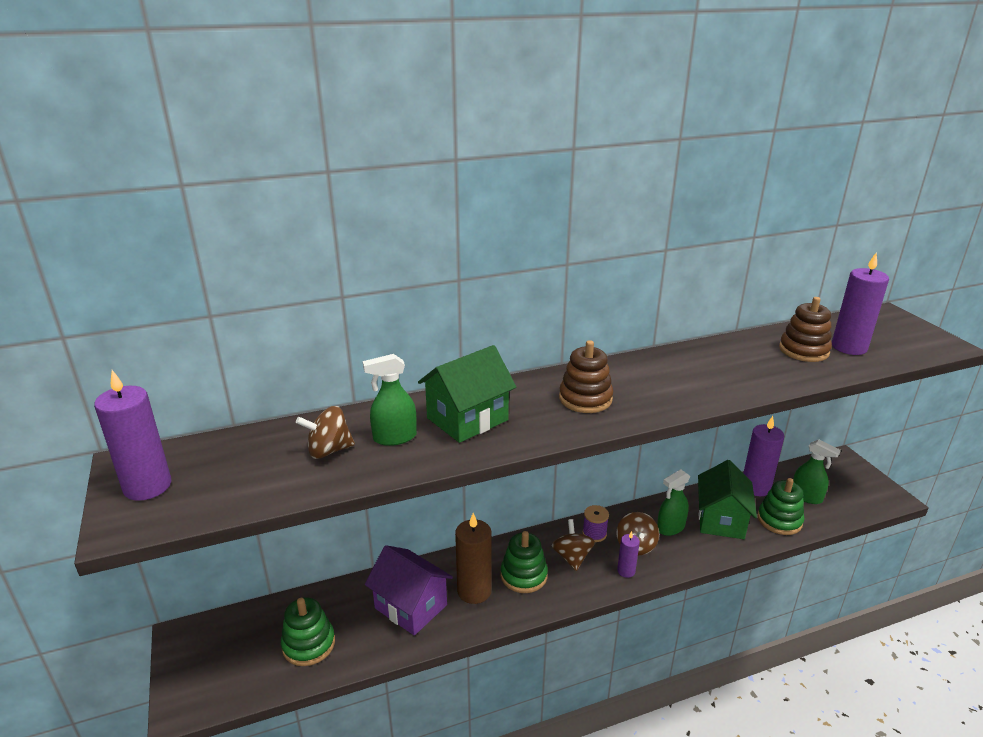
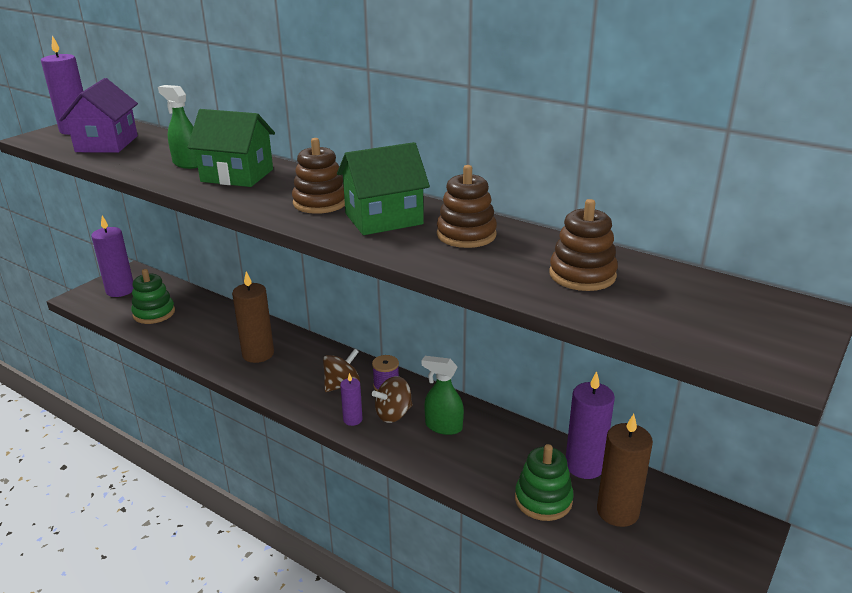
camera: 55 degrees right, 0 degrees up
brown spinning top [296,406,355,459] -> none
purple house [365,545,453,636] -> purple house moved to [59,78,138,153]
green stacking toy [501,531,548,593] -> none
green house [698,460,757,539] -> green house moved to [337,142,430,235]
green spray bottle [793,440,841,504] -> brown candle [597,414,653,527]
purple candle [832,253,889,355] -> purple candle moved to [91,216,133,297]
none -> brown stacking toy [437,165,497,248]

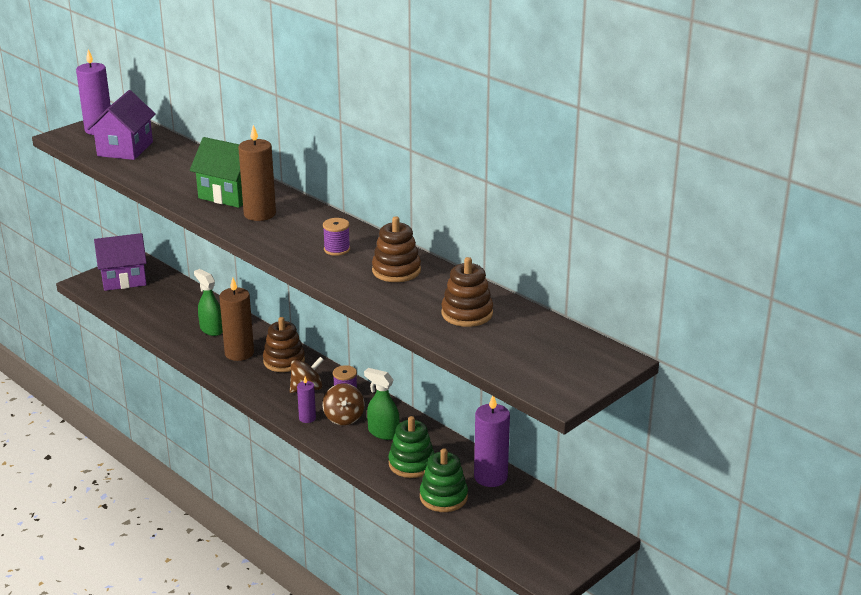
camera: 10 degrees right, 0 degrees up
purple candle [91,216,133,297] -> purple house [94,233,147,291]
green stacking toy [131,269,175,324] -> green stacking toy moved to [389,416,435,478]
green spray bottle [158,85,198,169] -> green spray bottle moved to [194,269,223,336]
brown stacking toy [292,138,345,214] -> brown stacking toy moved to [263,317,305,372]
green house [337,142,430,235] -> purple spool [323,218,350,256]
brown spinning top [372,376,413,423] -> brown spinning top turned 75 degrees counterclockwise [323,383,364,425]
brown candle [597,414,653,527] -> brown candle moved to [238,125,276,221]

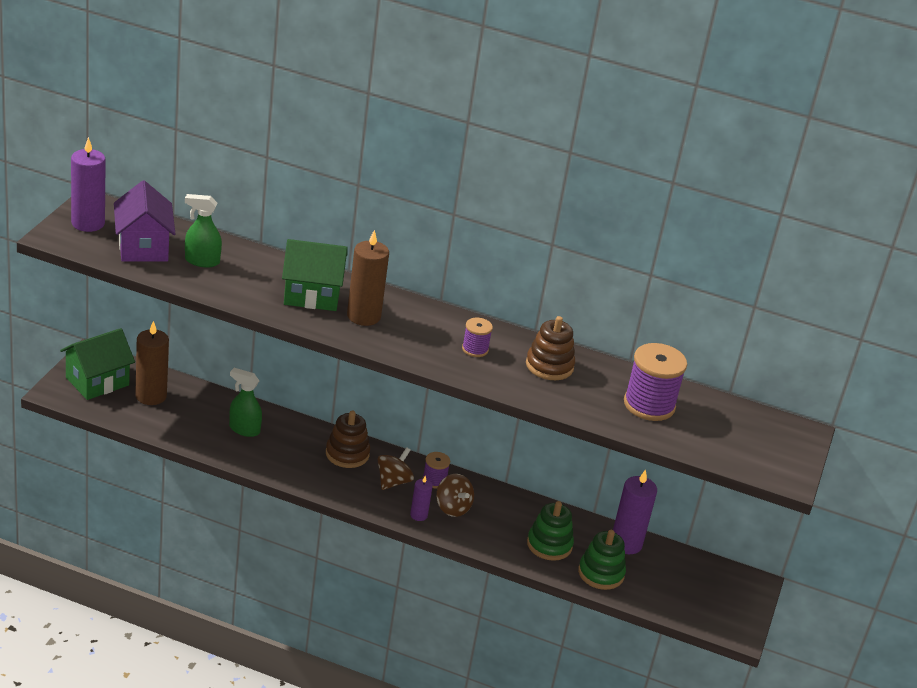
camera: 30 degrees left, 5 degrees up
purple house [94,233,147,291] -> green house [60,328,135,400]
brown candle [219,278,254,361] -> brown candle moved to [135,321,169,405]
green spray bottle [364,368,400,440] -> green spray bottle moved to [185,194,222,267]
brown stacking toy [441,257,493,327] -> purple spool [624,343,687,421]

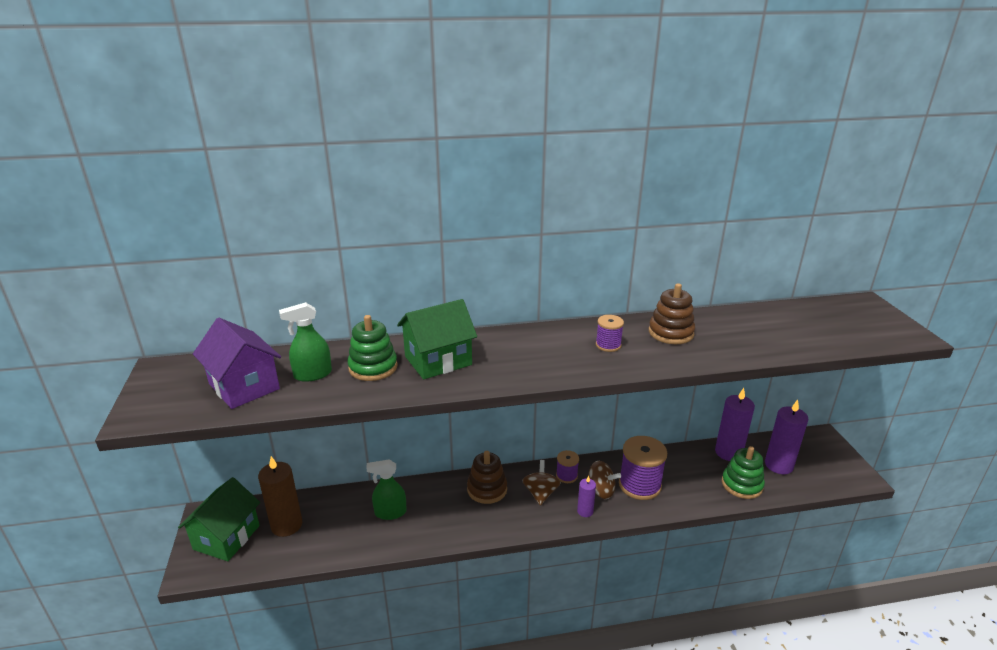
camera: 25 degrees left, 5 degrees down
purple candle [71,137,106,232] -> purple candle moved to [765,400,809,474]
brown candle [347,230,389,326] -> none
green stacking toy [527,501,574,561] -> green stacking toy moved to [347,315,398,381]
purple spool [624,343,687,421] -> purple spool moved to [619,436,667,500]

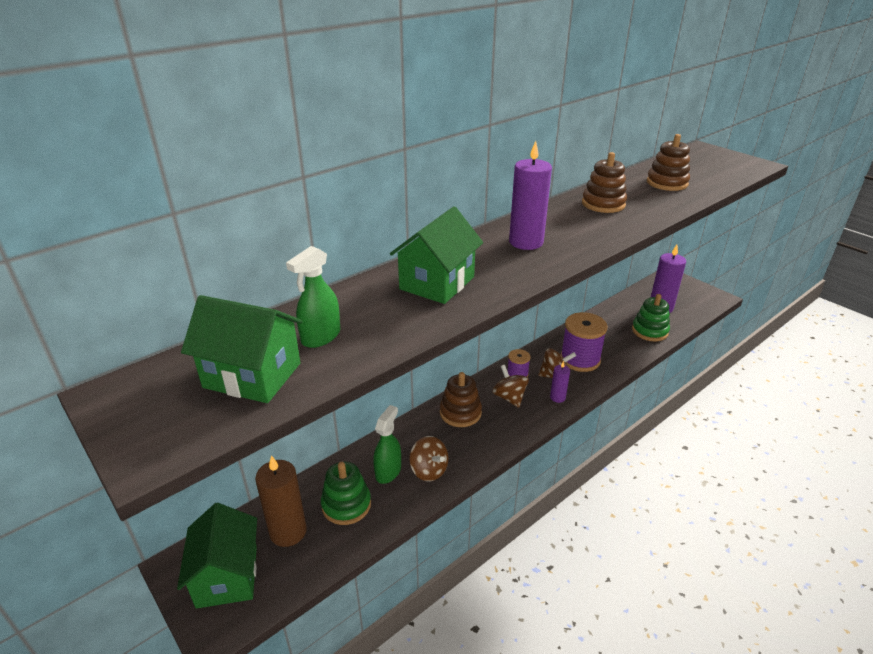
camera: 30 degrees left, 5 degrees up
purple house [193,318,281,409] -> green house [181,295,303,403]
green stacking toy [347,315,398,381] -> green stacking toy moved to [321,462,371,525]
green spray bottle [366,459,407,520] -> green spray bottle turned 150 degrees clockwise [373,405,401,484]
purple spool [596,315,624,352] -> none
purple candle [715,388,755,461] -> purple candle moved to [509,141,552,250]
none -> brown spinning top [409,436,448,481]
none -> brown stacking toy [647,134,690,191]

